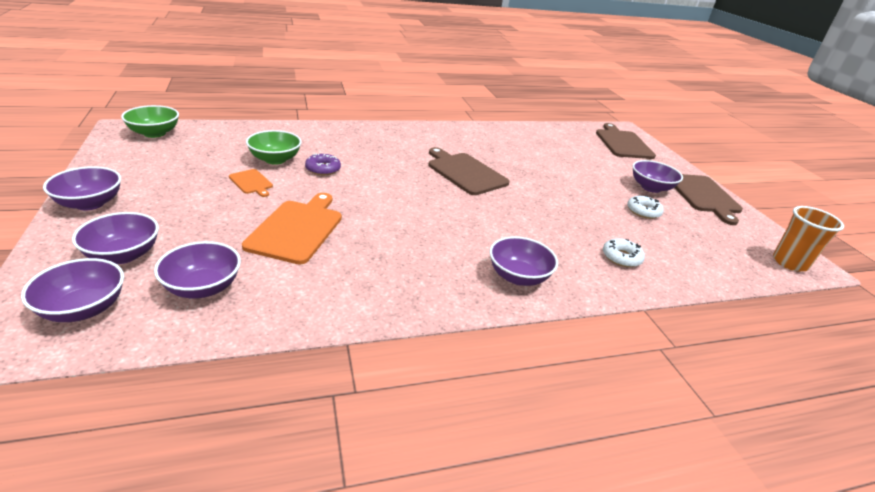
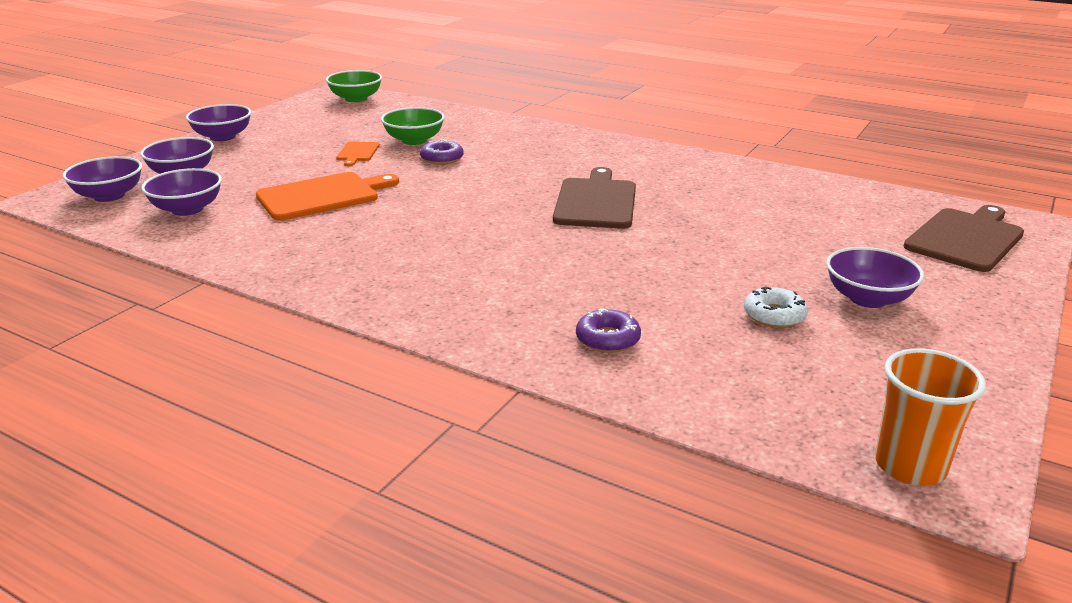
camera: 50 degrees right, 5 degrees down
purple bowl [489,236,558,286] -> none
white donut [603,238,645,267] -> purple donut [576,308,641,353]
brown cutting board [675,174,743,225] -> none

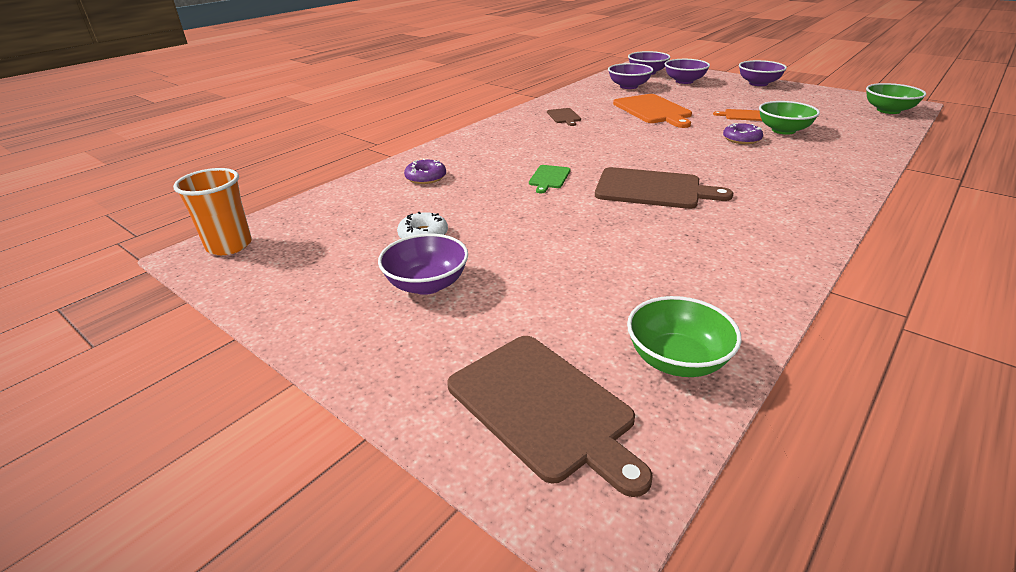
camera: 100 degrees right, 5 degrees up
none -> green cutting board [529,165,571,193]
none -> brown cutting board [547,108,581,126]
none -> green bowl [627,296,742,377]

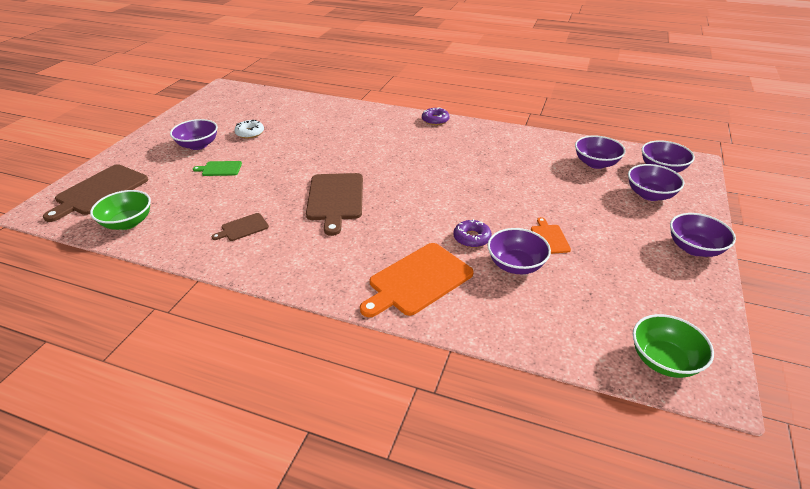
camera: 70 degrees right, 5 degrees up
orange cup [173,168,252,255] -> none
purple donut [404,158,446,184] -> purple donut moved to [422,108,450,125]
green cutting board [529,165,571,193] -> green cutting board moved to [193,161,242,176]
brown cutting board [547,108,581,126] -> brown cutting board moved to [212,213,269,241]
orange cutting board [613,94,692,128] -> orange cutting board moved to [360,243,474,317]
green bowl [759,101,820,135] -> purple bowl [487,228,551,274]

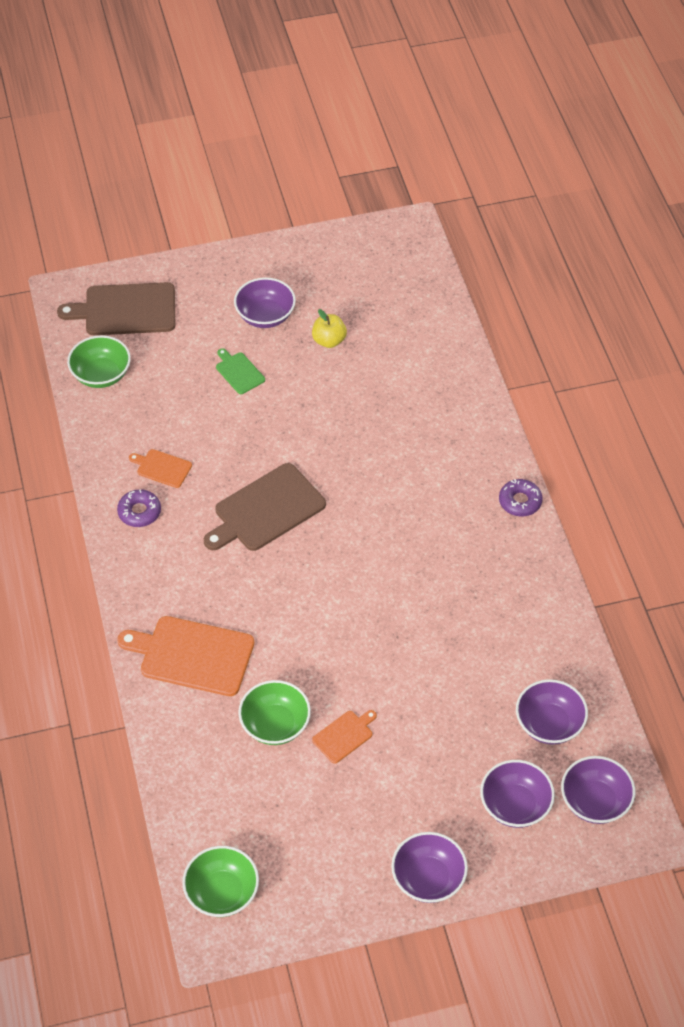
camera: 55 degrees right, 15 degrees up
brown cutting board [212,213,269,241] -> orange cutting board [129,449,192,488]
white donut [234,120,264,138] -> yellow apple [312,309,347,348]
purple donut [453,219,492,248] -> purple donut moved to [117,489,161,527]
purple bowl [487,228,551,274] -> green bowl [238,680,311,745]

